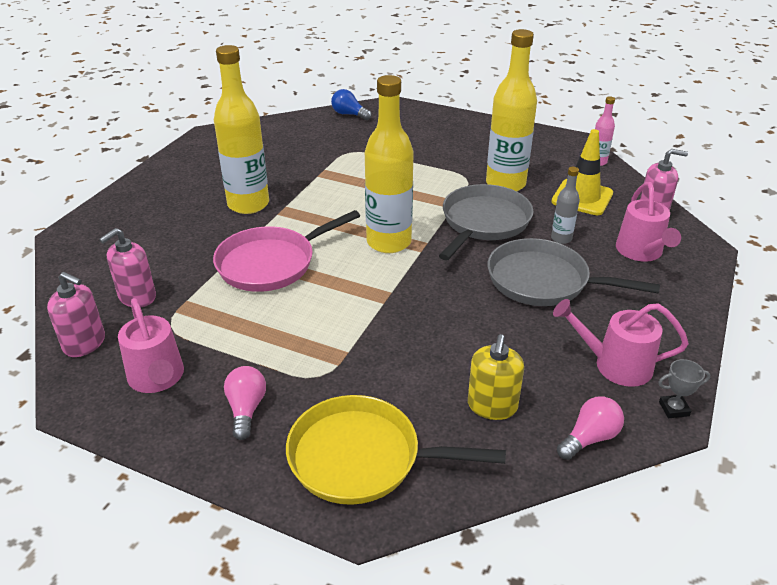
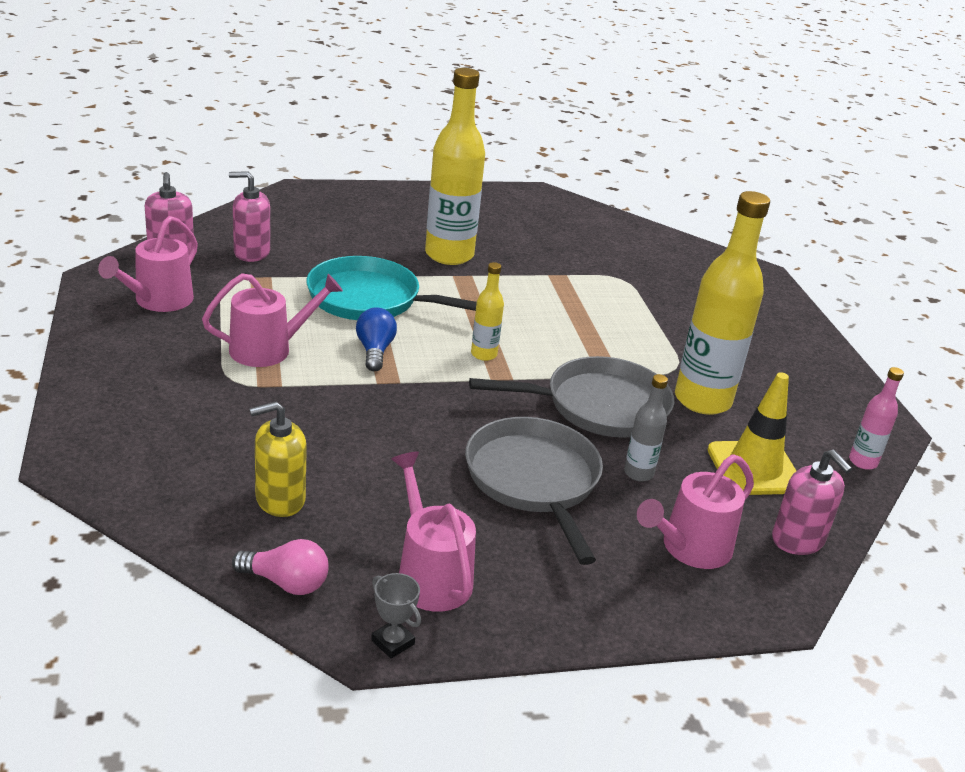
camera: 50 degrees right, 5 degrees down
pink pan [213,210,360,292] -> turquoise pan [306,256,477,320]
pink light bulb [224,366,266,440] -> none
yellow pan [286,395,506,505] -> none
blue light bulb [331,89,372,120] -> blue light bulb moved to [356,308,397,371]
yellow bottle [365,75,414,253] -> yellow bottle [471,262,504,361], size x0.47
none -> pink watering can [202,273,343,367]

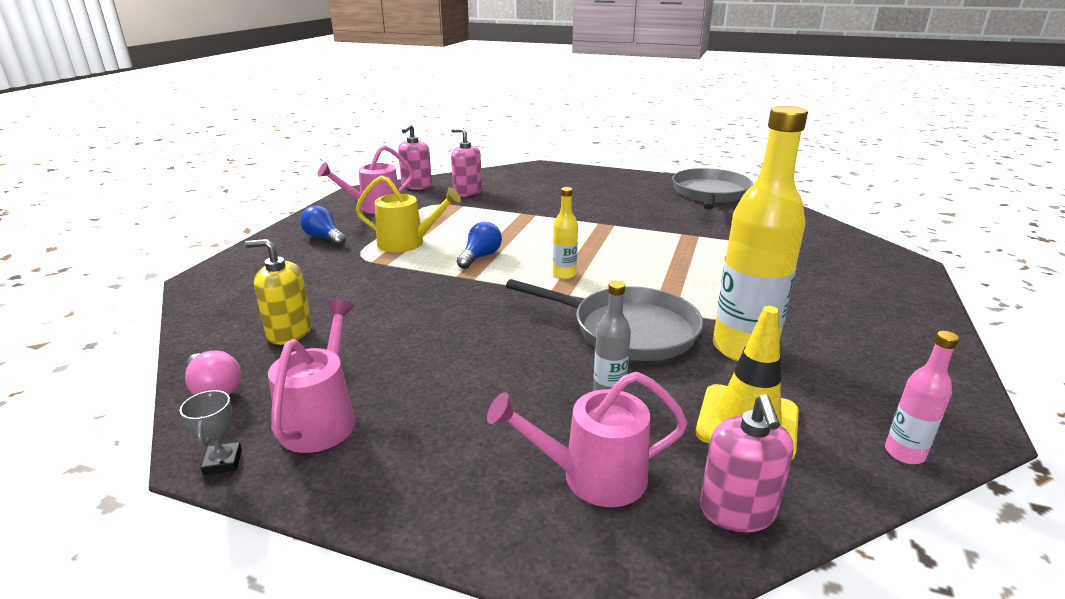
camera: 35 degrees right, 5 degrees down
pink watering can [202,273,343,367] -> yellow watering can [355,175,461,252]
turquoise pan [306,256,477,320] -> none
yellow bottle [425,68,485,265] -> none
grey pan [465,417,603,565] -> grey pan moved to [672,168,753,209]
none -> blue light bulb [300,205,346,246]

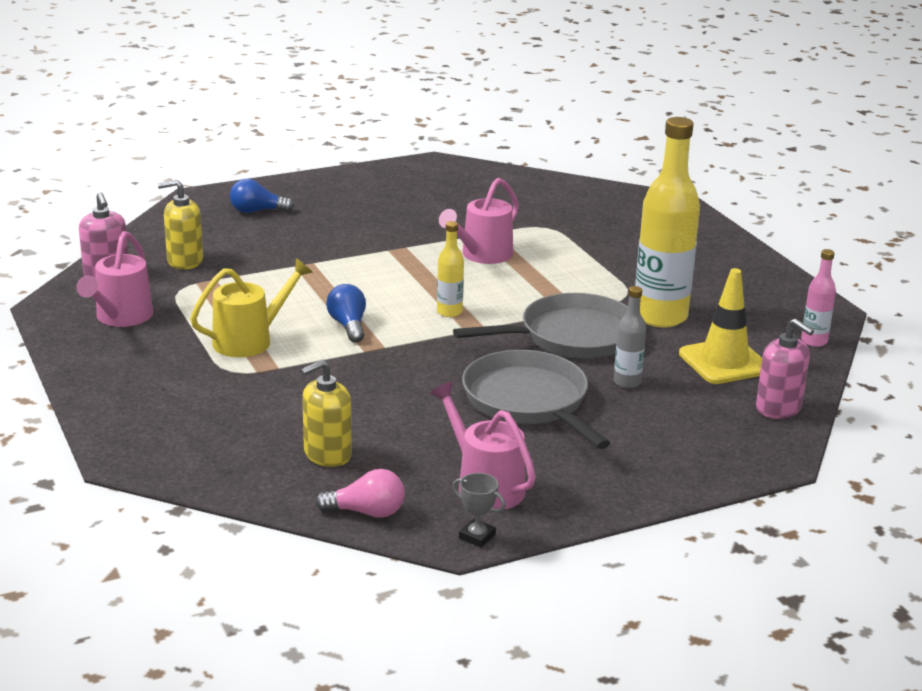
camera: 45 degrees left, 0 degrees up
blue light bulb [300,205,346,246] -> blue light bulb moved to [230,179,294,213]
pink soap dispenser [451,128,482,197] -> yellow soap dispenser [158,180,203,270]
pink watering can [487,372,688,507] -> pink watering can moved to [439,178,519,264]
grey pan [672,168,753,209] -> grey pan moved to [462,350,610,449]

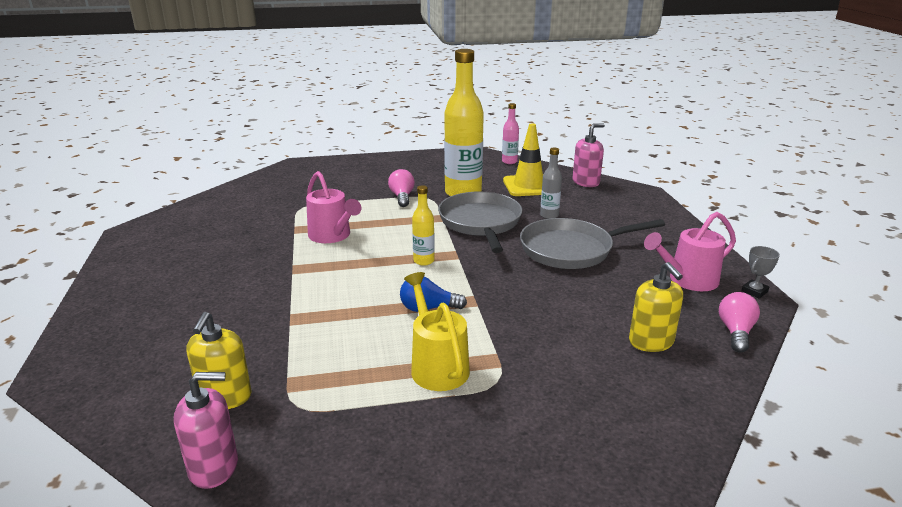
camera: 75 degrees left, 0 degrees up
pink watering can [76,231,153,327] -> none
blue light bulb [230,179,294,213] -> none
none -> pink light bulb [388,169,415,207]

